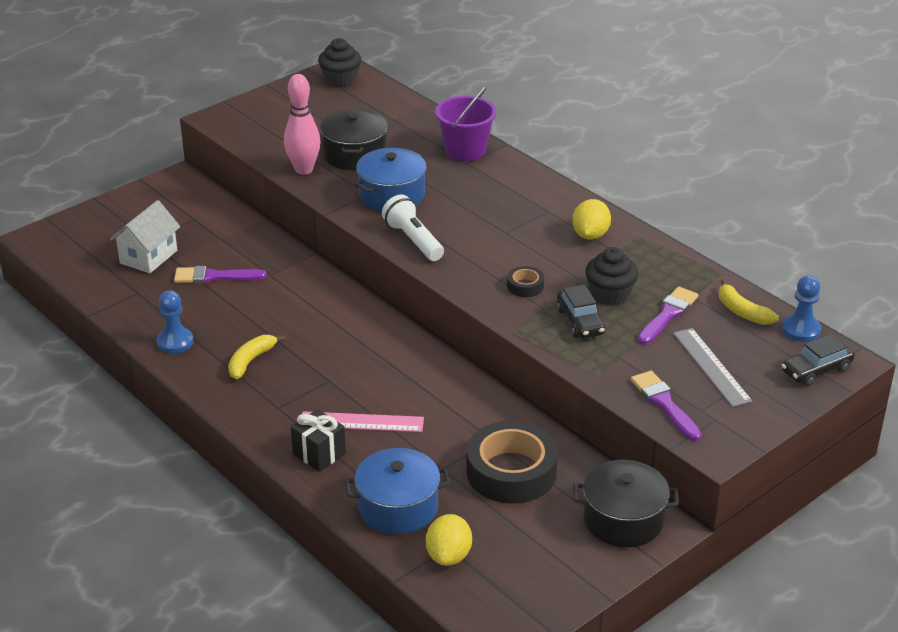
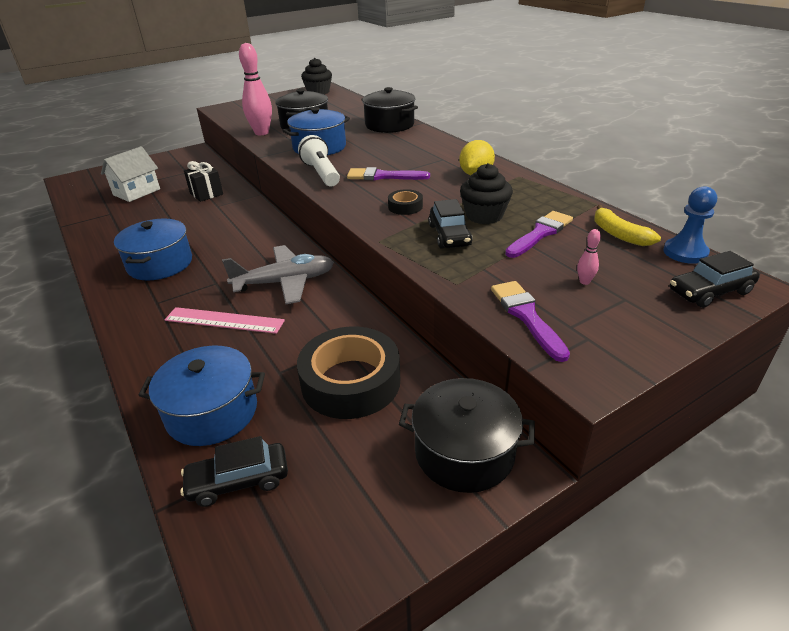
camera: 10 degrees right, 0 degrees up
blue pawn [157,291,193,354] -> none
purple brush [174,266,267,284] -> purple brush moved to [347,167,430,180]
yellow banana [228,335,286,379] -> blue pot [114,219,192,281]
black gift [291,409,346,472] -> black gift moved to [184,161,223,202]
yellow lemon [426,514,472,566] -> black car [180,436,288,507]
purple bucket [435,86,497,161] -> black pot [361,87,418,133]
grey ruler [673,328,752,407] -> pink bowling pin [577,229,601,285]
none -> grey plane [222,245,334,304]

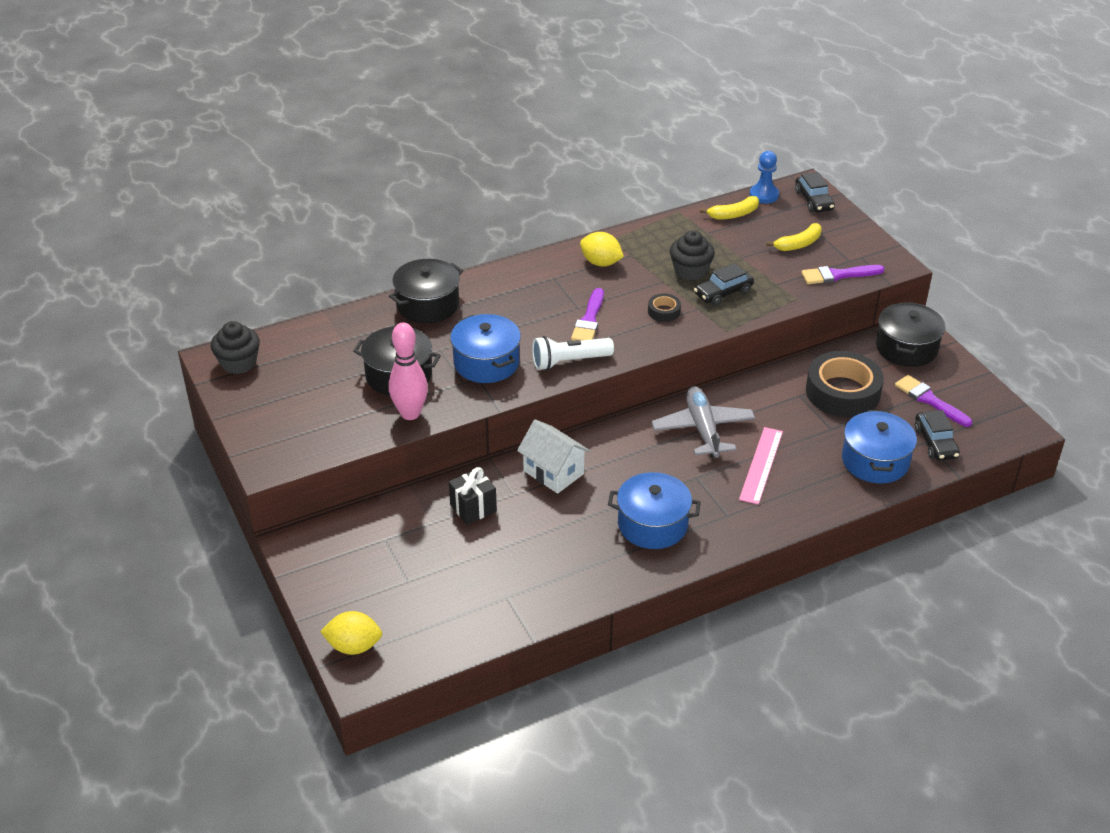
camera: 85 degrees left, 5 degrees up
white house [101,146,160,202] -> white house moved to [517,419,590,494]
black car [429,199,473,249] -> black car turned 150 degrees clockwise [694,263,754,306]
purple brush [505,211,573,258] -> purple brush moved to [895,375,972,427]
pink bowling pin [577,229,601,285] -> yellow banana [766,223,822,251]
none -> yellow lemon [320,611,382,655]

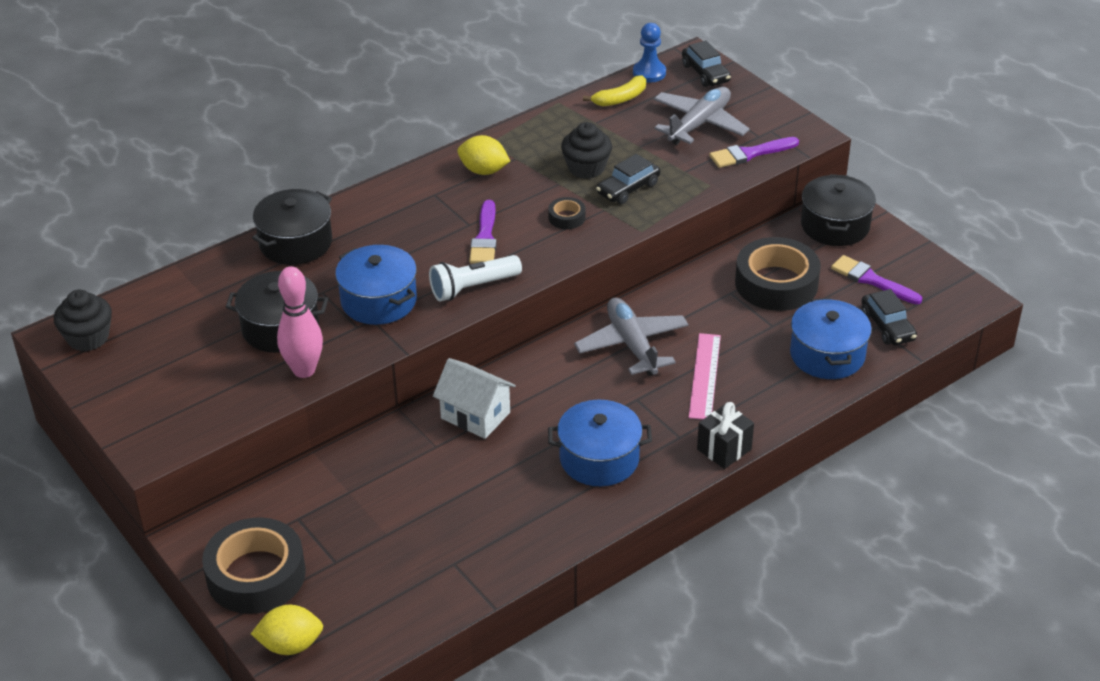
camera: 10 degrees left, 0 degrees up
black gift [449,467,497,525] -> black gift moved to [697,402,754,469]
yellow banana [766,223,822,251] -> grey plane [654,87,750,145]
none -> black tape [202,517,306,614]

